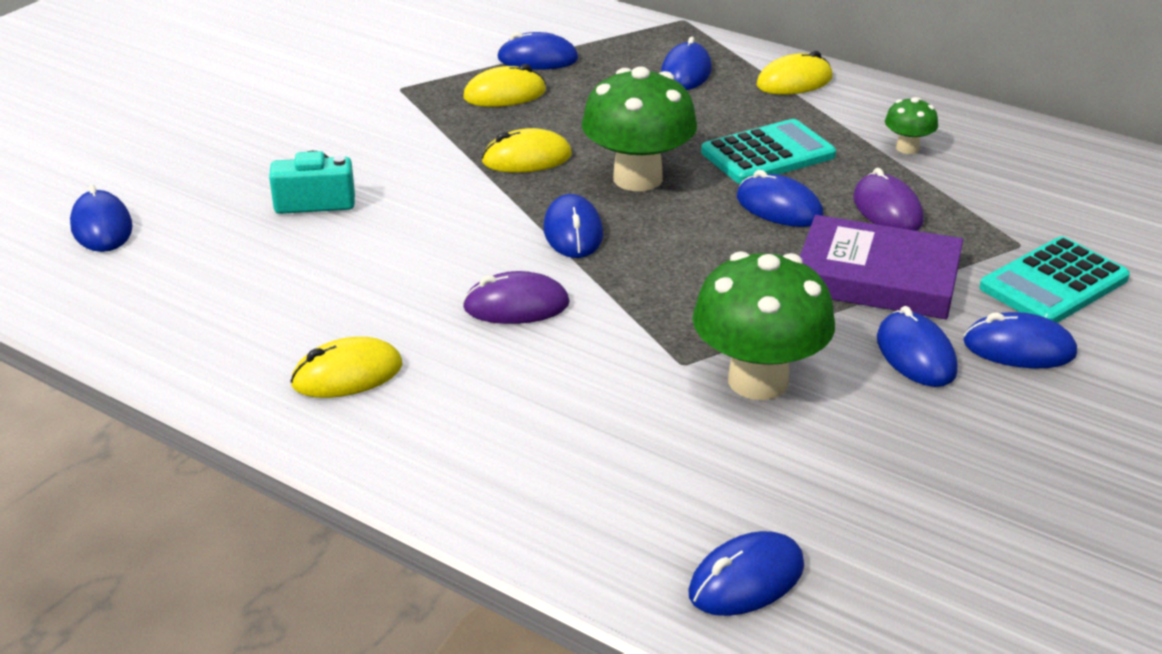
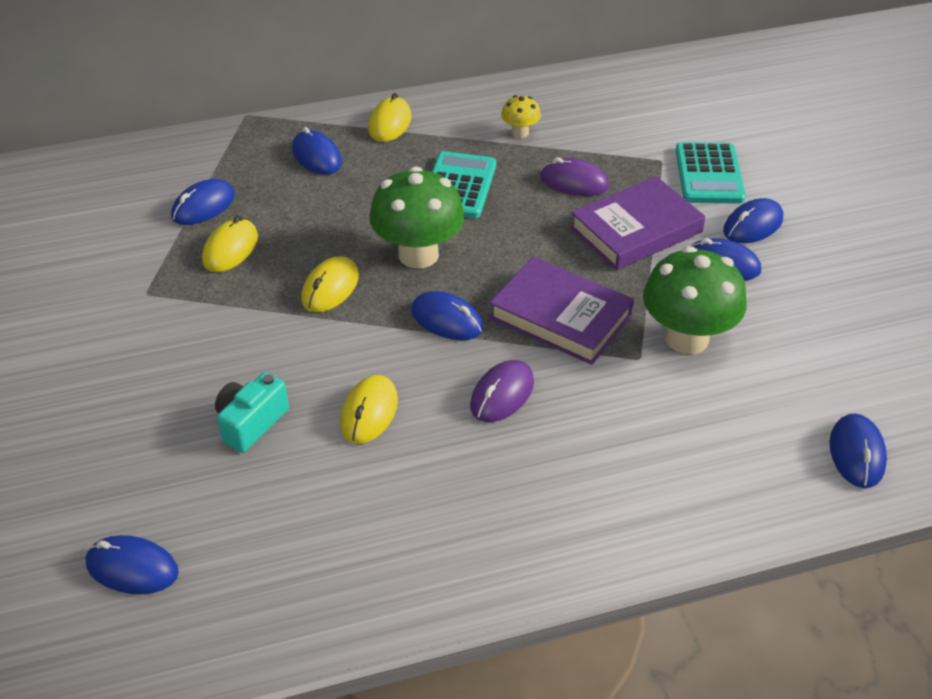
camera: 50 degrees left, 10 degrees up
yellow mouse [290,337,403,398] -> yellow mouse moved to [340,375,398,444]
blue mouse [737,170,824,227] -> none
green mushroom [885,97,938,154] -> yellow mushroom [501,95,541,138]
none -> purple book [489,257,634,365]

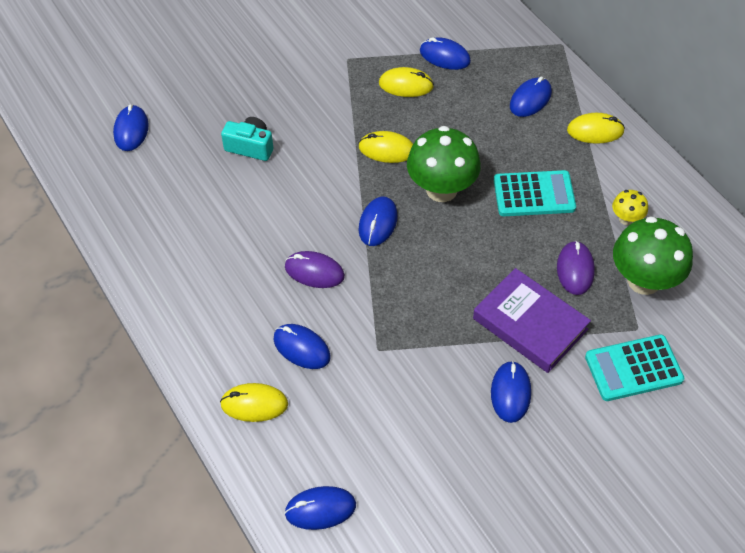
camera: 75 degrees right, 10 degrees up
yellow mouse [340,375,398,444] -> yellow mouse moved to [220,383,288,422]
purple book [489,257,634,365] -> none
green mushroom [643,246,747,354] -> green mushroom moved to [613,216,693,295]
blue mouse [723,198,783,243] -> blue mouse moved to [274,324,331,369]

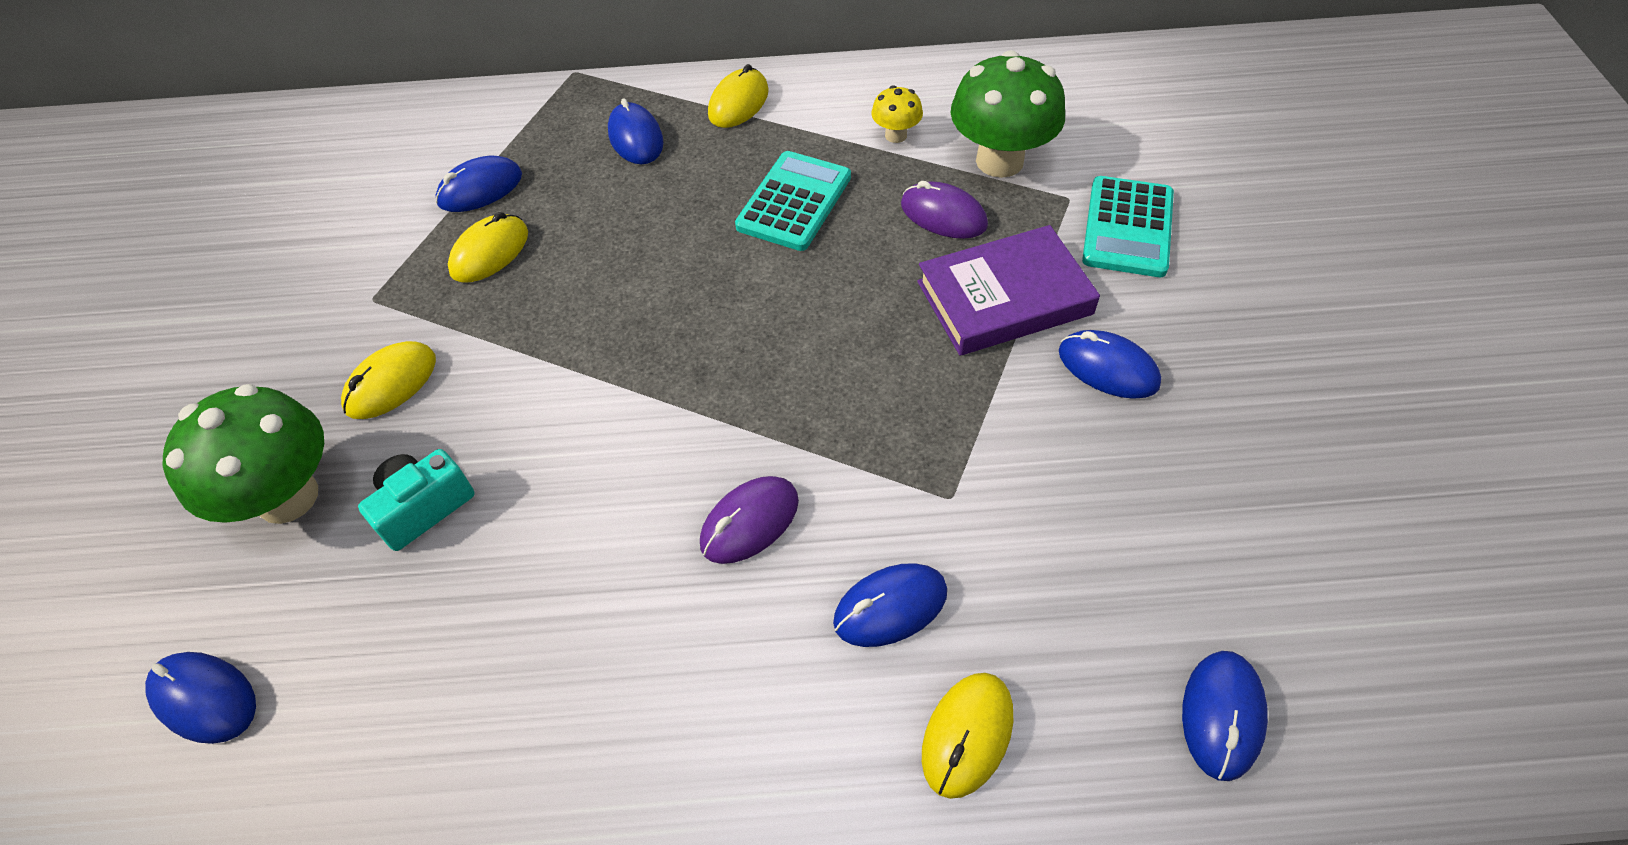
camera: 60 degrees left, 0 degrees up
yellow mouse [359,131,413,163] -> yellow mouse moved to [341,341,436,419]
blue mouse [359,197,398,246] -> none
green mushroom [407,126,481,202] -> green mushroom moved to [162,384,324,524]

